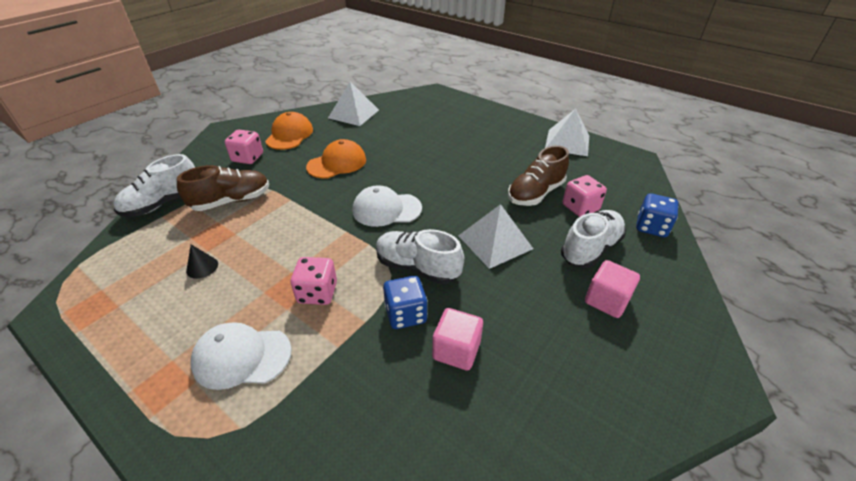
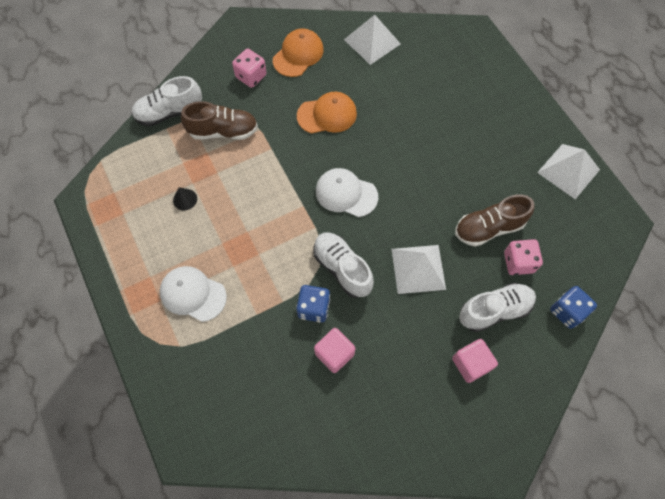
camera: 25 degrees right, 25 degrees up
pink dice [291,257,337,305] -> none

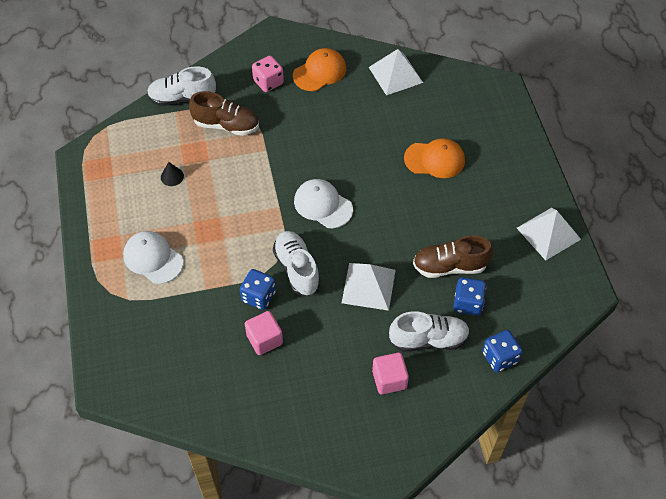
camera: 15 degrees right, 10 degrees down
orange cap [297,92,357,134] -> orange cap moved to [404,139,465,178]
pink dice [504,239,543,275] -> blue dice [453,277,486,316]

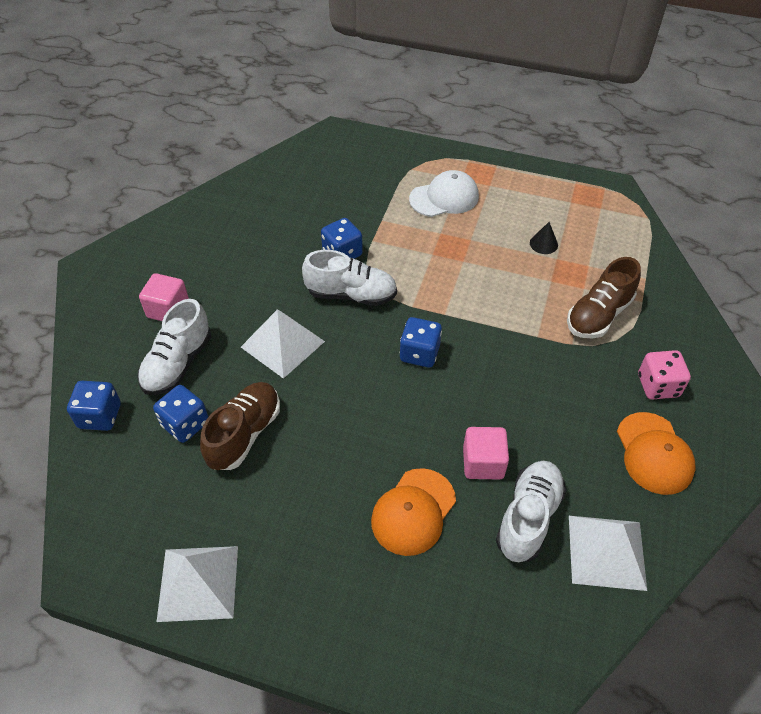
camera: 120 degrees right, 5 degrees down
white shoe [147,66,216,106] -> white shoe moved to [496,461,566,562]
pink cube [245,311,283,355] -> pink cube moved to [463,427,509,480]
white cap [294,179,353,228] -> blue dice [400,317,442,368]

